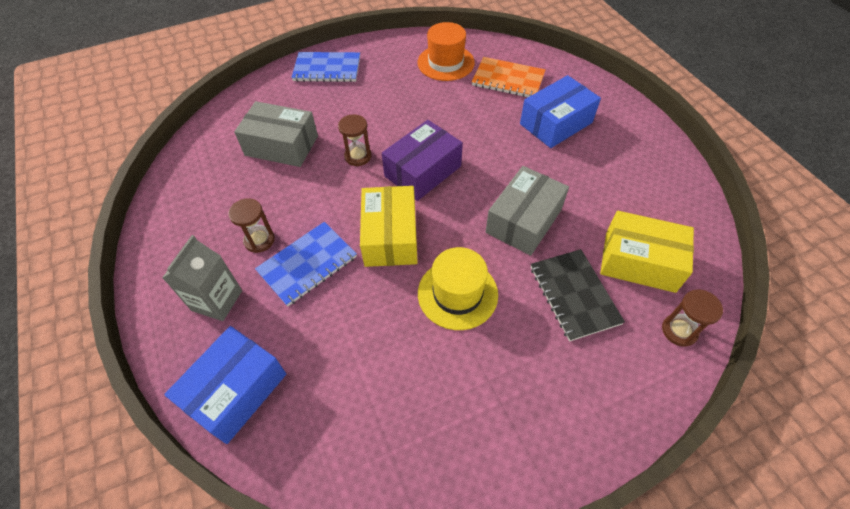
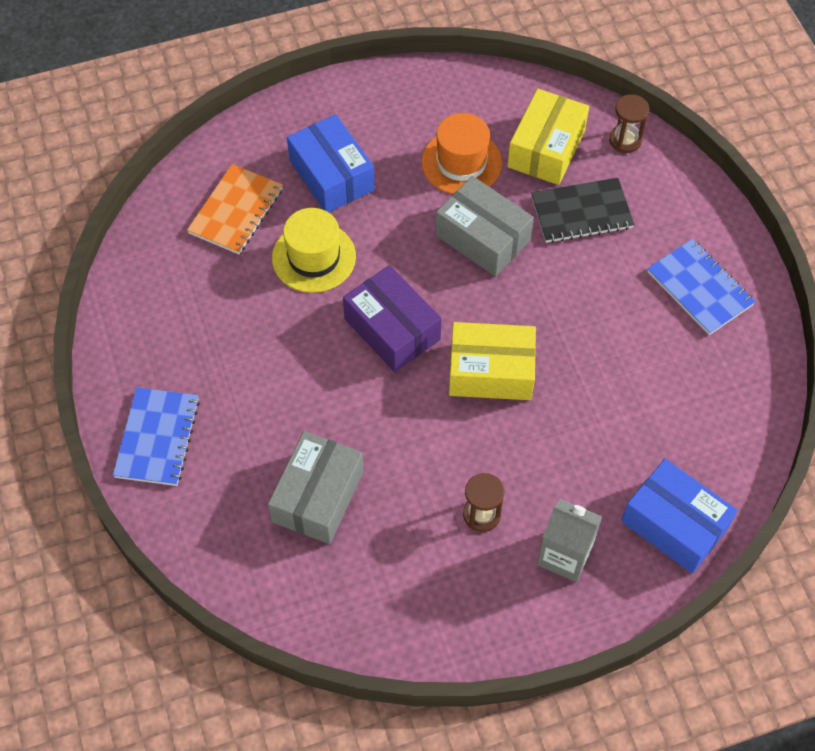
camera: 85 degrees left, 5 degrees up
blue notebook [255,222,357,306] -> blue notebook moved to [647,239,756,335]
brown hourglass [338,114,371,166] -> none
orange hat [417,22,475,81] -> orange hat moved to [421,113,502,194]
yellow hat [418,247,498,330] -> yellow hat moved to [272,208,356,293]

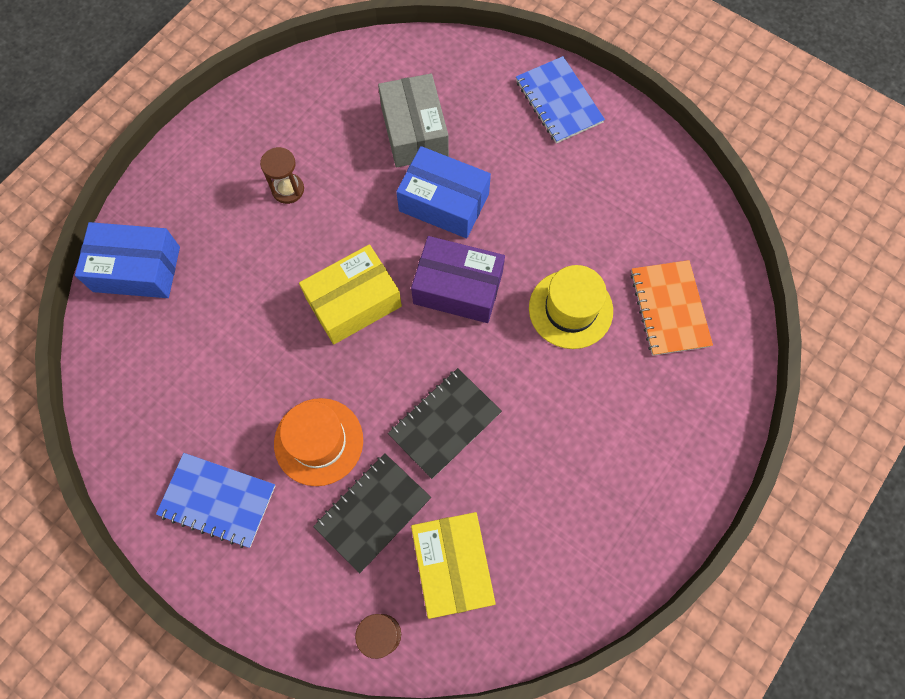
camera: 145 degrees right, 10 degrees up
blue box [287,114,375,212] -> blue box moved to [396,146,491,238]
orange hat [421,113,502,194] -> orange hat moved to [274,398,363,486]
grey box [435,176,534,277] -> black notebook [388,368,502,479]
grey carton [537,499,602,582] -> none

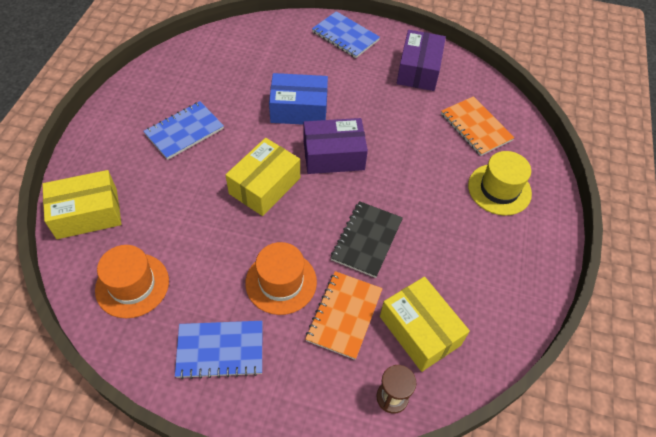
camera: 25 degrees left, 15 degrees down
blue box [75,222,180,298] -> yellow box [42,170,122,239]
brown hourglass [260,147,304,204] -> blue notebook [143,101,224,160]
black notebook [313,453,431,574] -> orange notebook [305,271,383,360]
grey box [378,74,449,167] -> none
yellow hat [529,265,613,349] -> yellow hat moved to [468,151,532,216]
none -> orange hat [95,245,169,318]
none -> purple box [397,30,446,91]

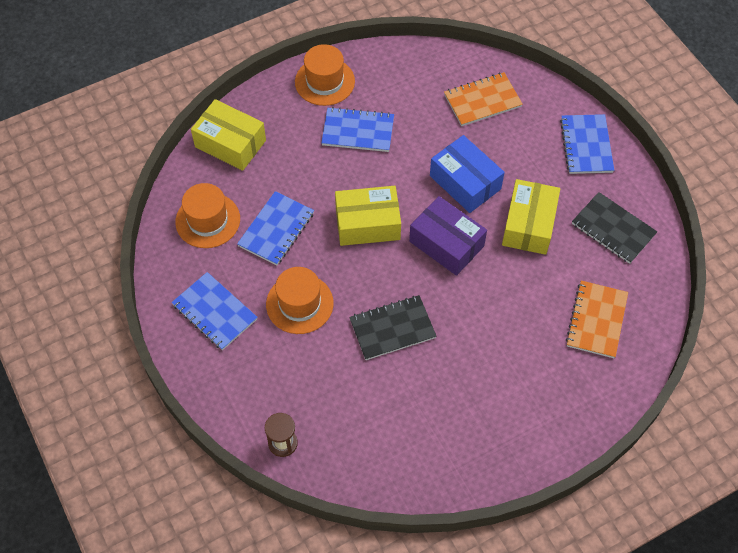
camera: 50 degrees right, 5 degrees up
orange notebook [305,271,383,360] -> orange notebook moved to [444,72,523,126]
yellow box [380,277,470,372] -> yellow box moved to [502,179,560,255]
purple box [397,30,446,91] -> black notebook [572,192,657,264]
yellow hat [468,151,532,216] -> none
none -> blue notebook [237,191,314,266]
none -> orange hat [295,44,355,106]

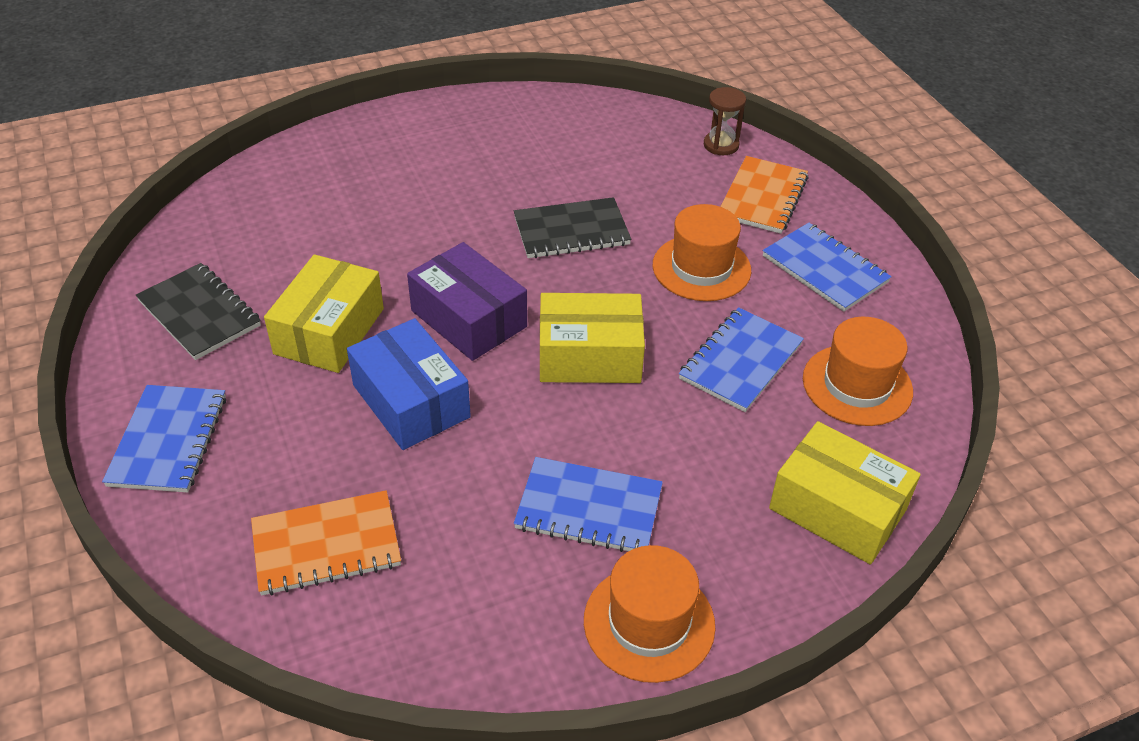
camera: 175 degrees left, 15 degrees down
orange notebook [566,280,628,358] -> orange notebook moved to [720,156,808,234]

